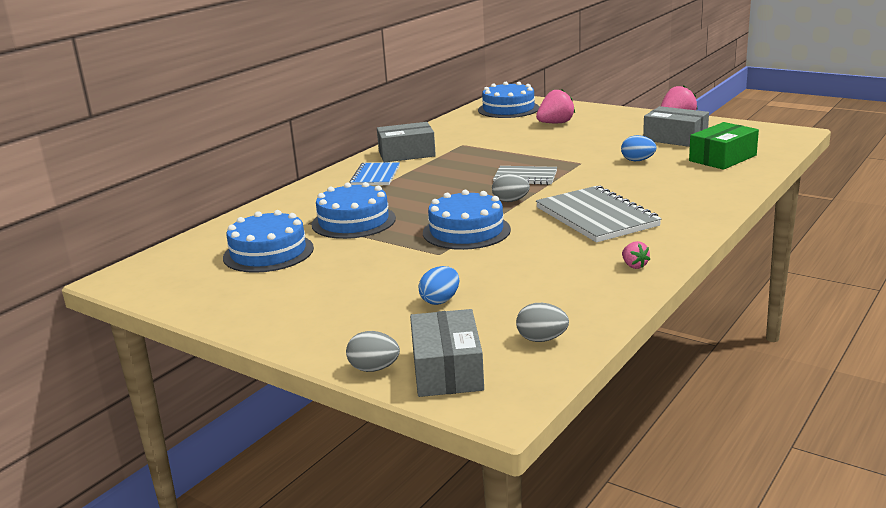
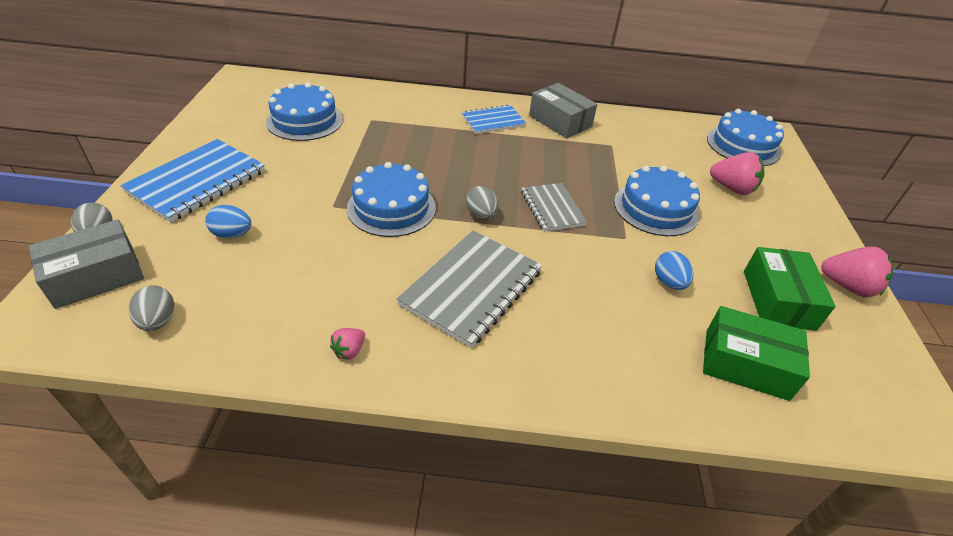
camera: 55 degrees right, 20 degrees up
blue cake [311,182,396,239] -> blue cake moved to [614,166,700,236]
grey box [643,106,709,147] -> green box [744,247,836,331]
none -> blue notebook [120,139,265,222]

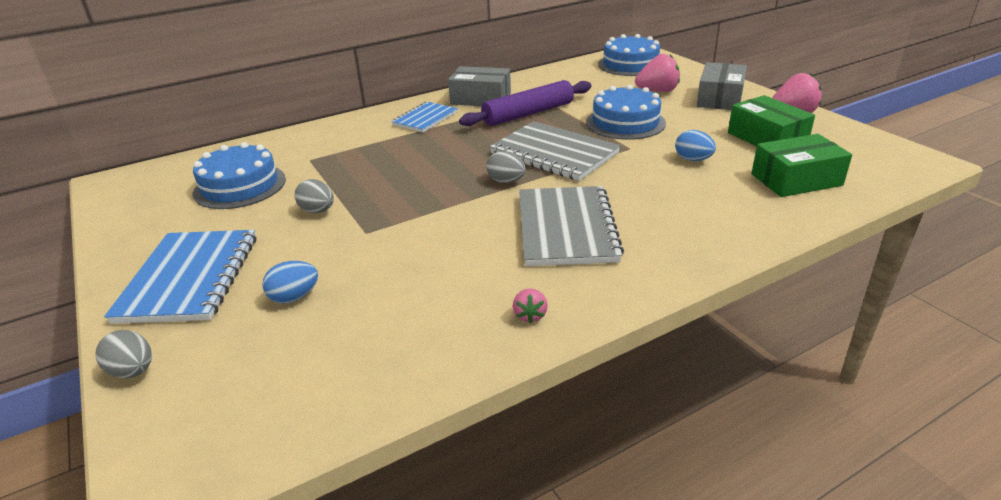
camera: 30 degrees left, 10 degrees down
grey box [29,219,144,309] -> grey box moved to [697,62,747,110]
grey egg [129,285,174,331] -> grey egg moved to [294,179,334,213]
blue cake [347,162,436,237] -> none
grey notebook [521,183,587,232] -> grey notebook [490,121,620,181], size x1.66
none -> purple rolling pin [459,80,592,126]

